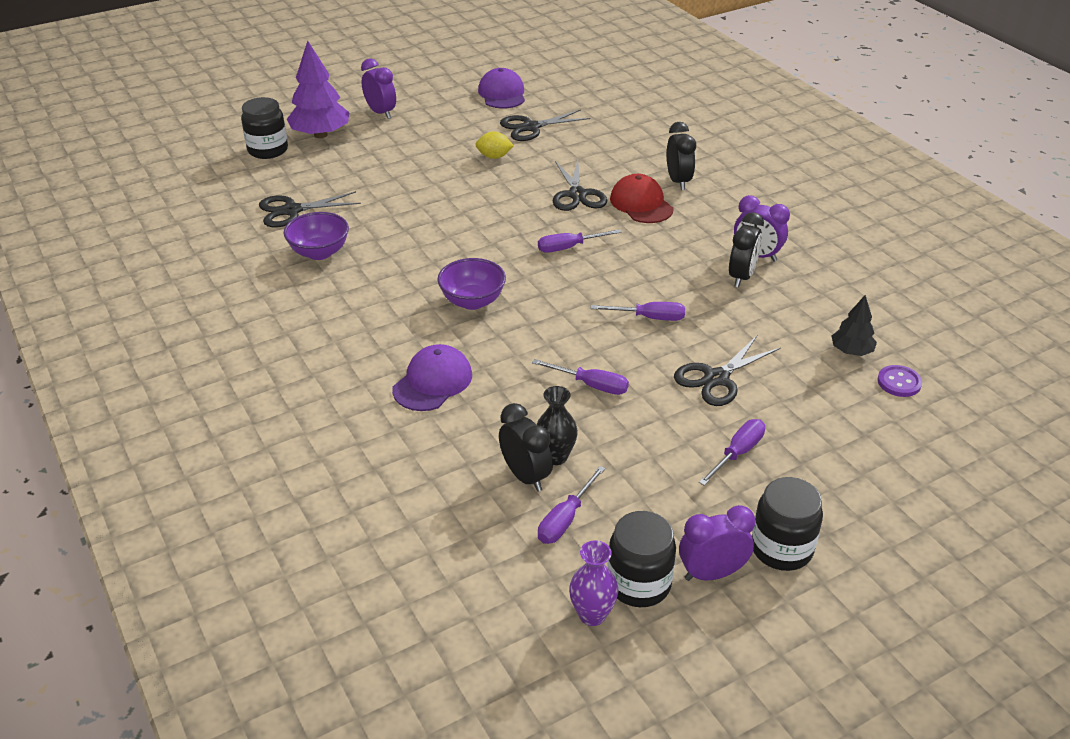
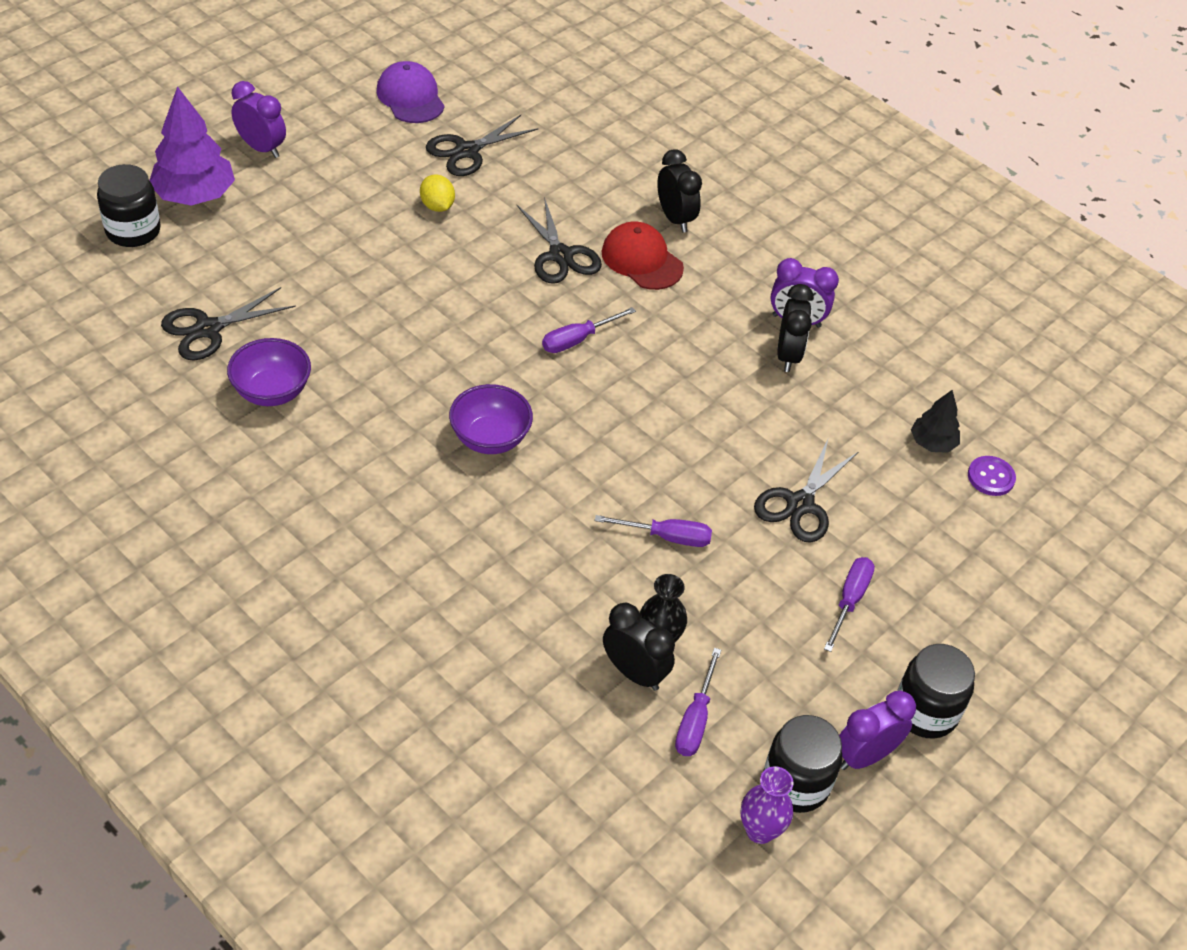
camera: 20 degrees left, 10 degrees up
purple cap [392,344,472,411] -> none
yellow lemon [475,131,514,159] -> yellow lemon turned 75 degrees clockwise [420,174,455,212]
purple screwdriver [591,302,685,321] -> none

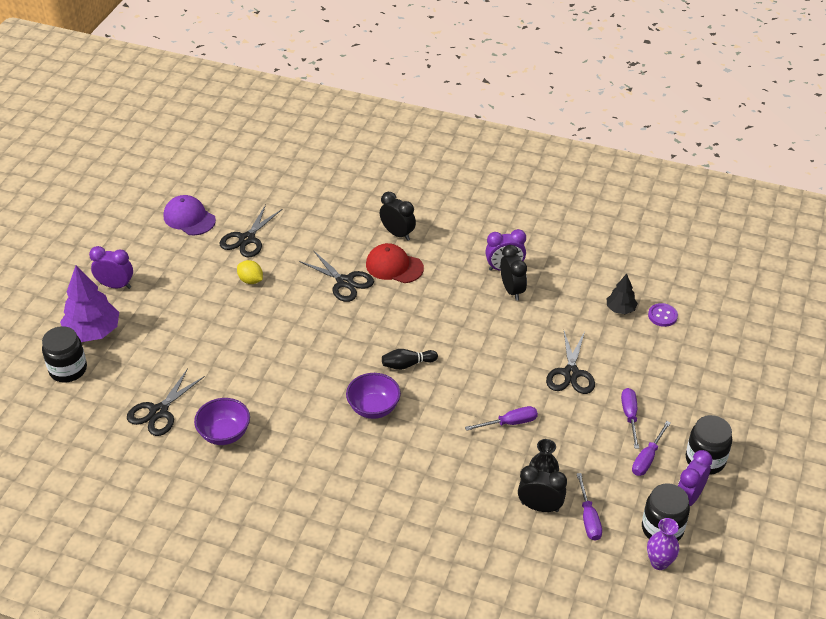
camera: 20 degrees left, 5 degrees down
purple screwdriver [542,307,636,353] -> purple screwdriver moved to [632,421,671,476]
none -> black bowling pin [382,349,438,370]

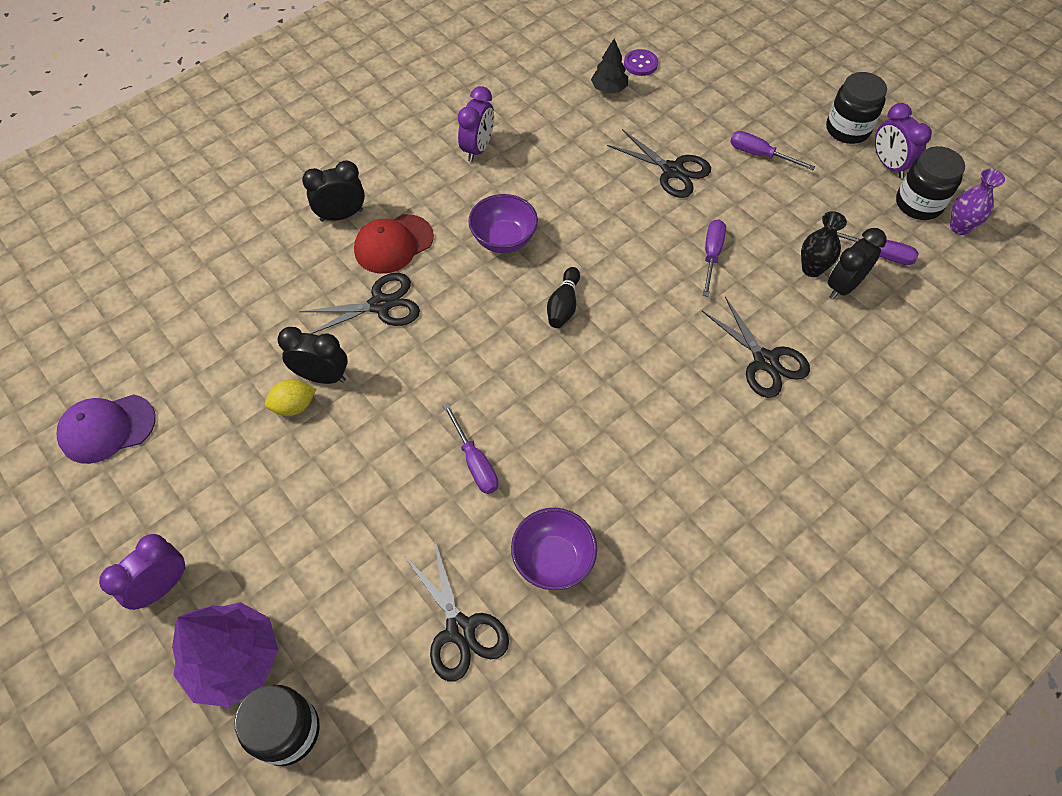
camera: 60 degrees left, 15 degrees up
black scissors [220,204,282,257] -> black scissors moved to [702,297,810,398]
purple bowl [346,373,401,419] -> purple bowl moved to [468,194,538,253]
black clock [500,245,527,301] -> black clock moved to [278,327,348,384]
purple screwdriver [632,421,671,476] -> purple screwdriver moved to [443,403,498,494]

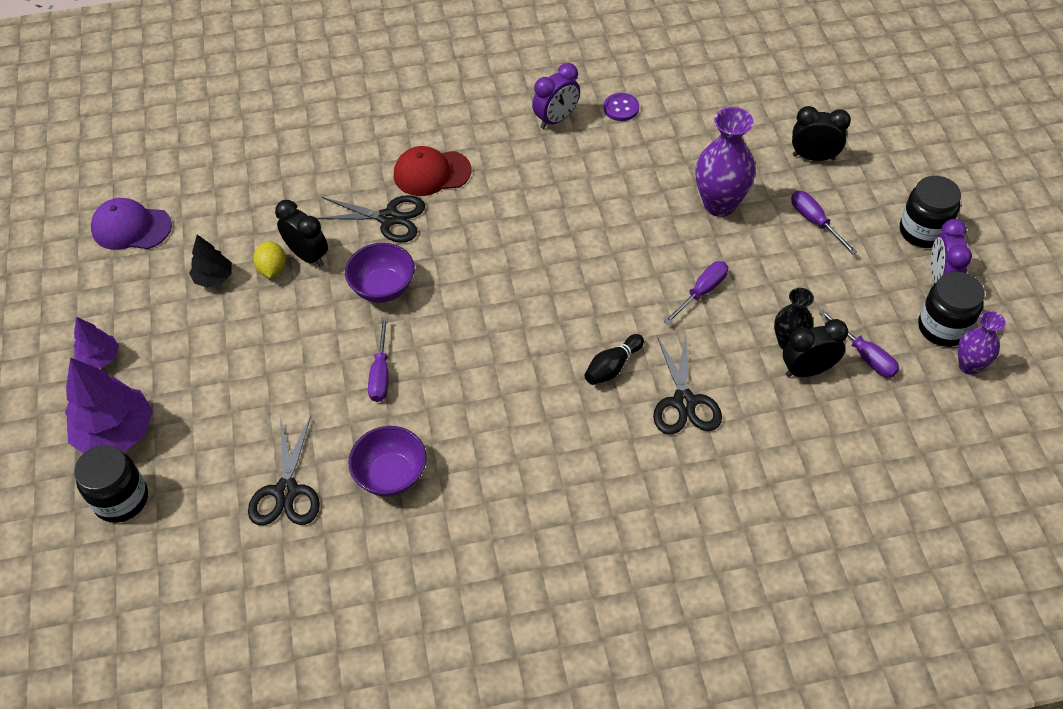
camera: 30 degrees right, 5 degrees down
purple clock [99,534,185,610] -> purple tree [73,317,119,369]
yellow lemon [265,379,316,416] -> yellow lemon turned 75 degrees clockwise [253,241,286,278]
black clock [302,160,365,222] -> black clock moved to [792,106,851,161]
purple bowl [468,194,538,253] -> purple bowl moved to [345,243,415,303]
black bowling pin [547,267,580,328] -> black bowling pin moved to [585,334,644,385]
black tree [591,39,628,93] -> black tree moved to [189,235,232,288]
black scissors [607,129,711,198] -> purple vase [695,107,756,217]
purple button [624,49,658,76] -> purple button moved to [604,93,639,121]

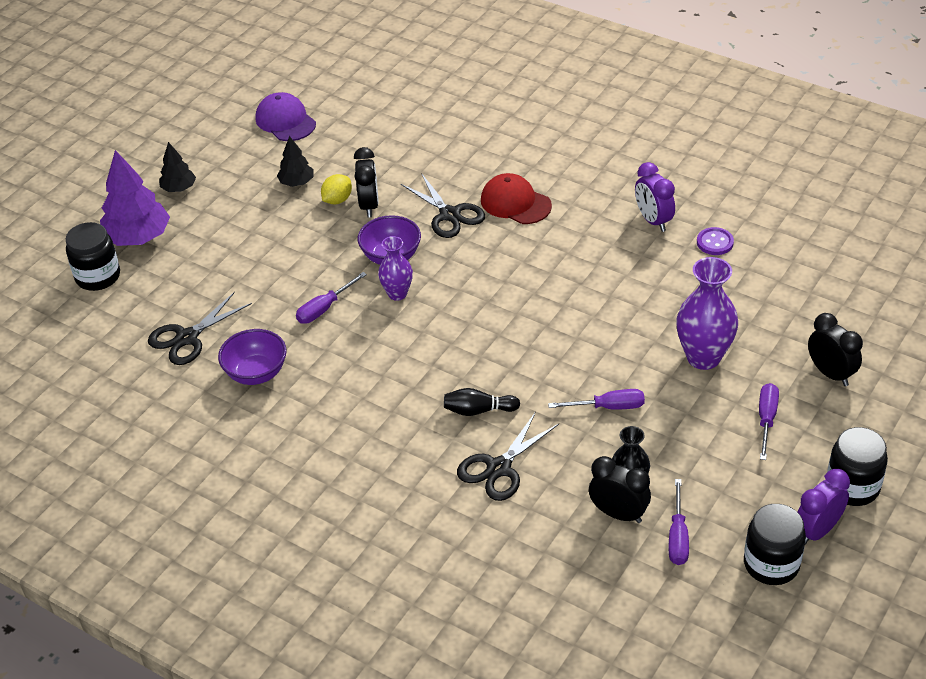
camera: 45 degrees right, 10 degrees down
purple tree [73,317,119,369] -> black tree [159,142,196,192]
purple clock [532,63,580,129] -> purple clock turned 60 degrees clockwise [635,162,675,232]
purple vase [958,311,1006,375] -> purple vase moved to [378,236,413,301]

